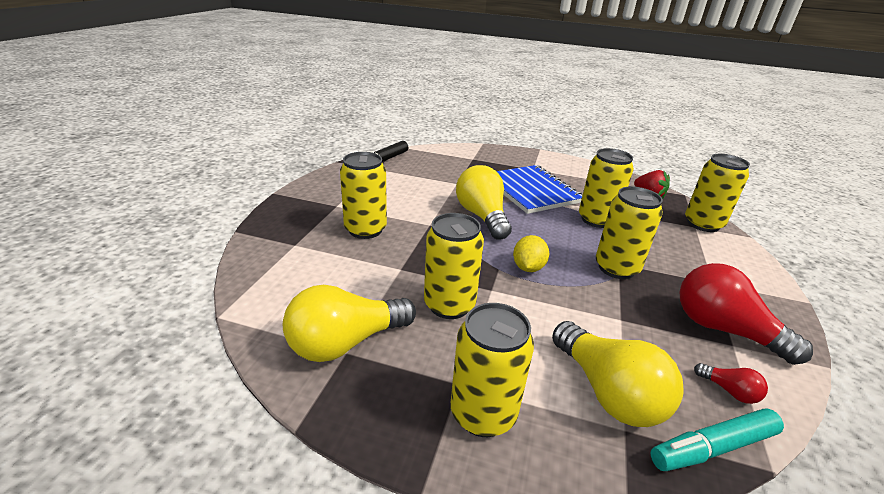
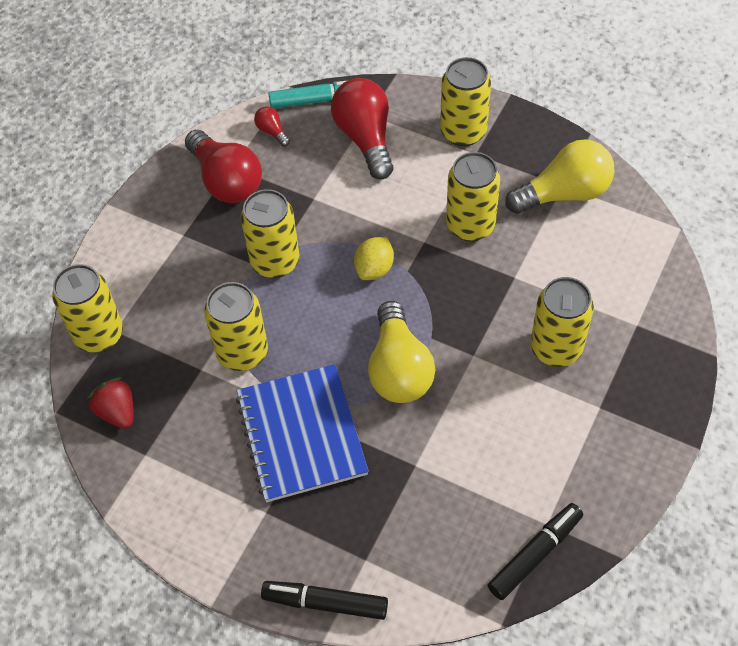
camera: 165 degrees left, 25 degrees up
yellow light bulb [552,321,684,427] -> red light bulb [331,78,393,180]
none -> black marker [261,581,388,620]

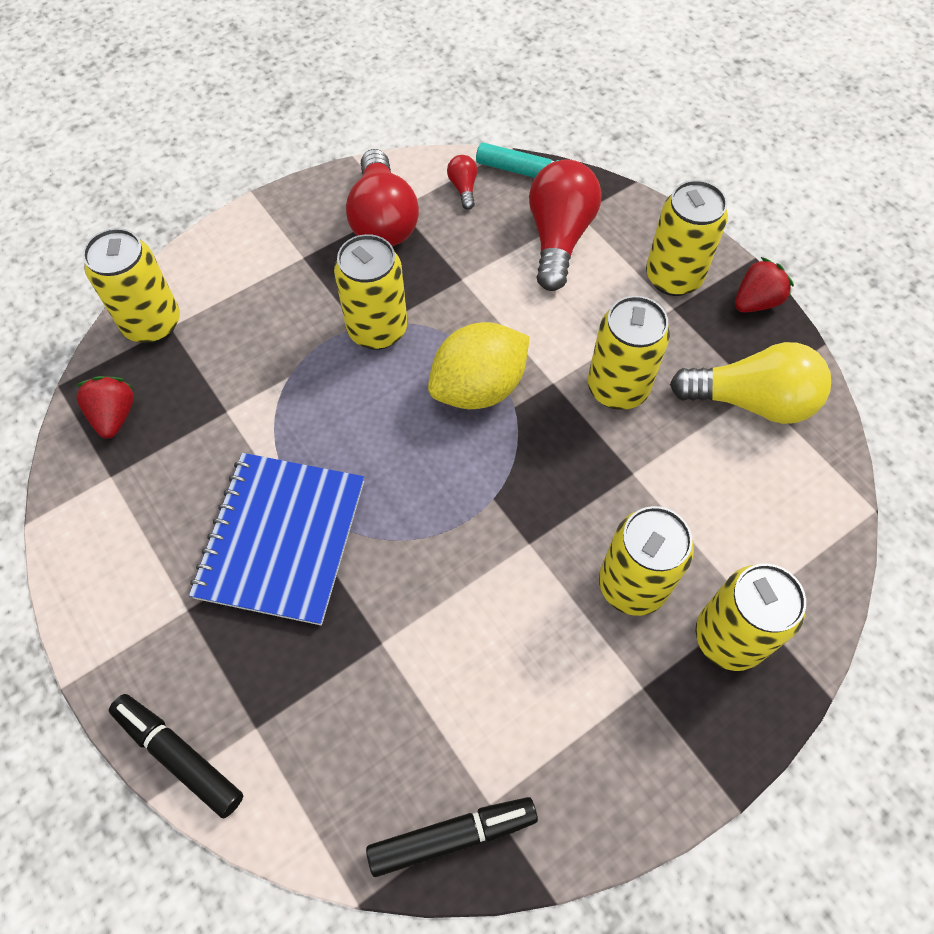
camera: 25 degrees right, 5 degrees up
yellow can [204,282,268,371] -> yellow can moved to [695,564,806,671]
yellow lemon [354,237,394,280] -> yellow lemon [428,322,529,409], size x1.68
yellow light bulb [368,301,435,403] -> none
none -> red strawberry [735,257,794,313]

